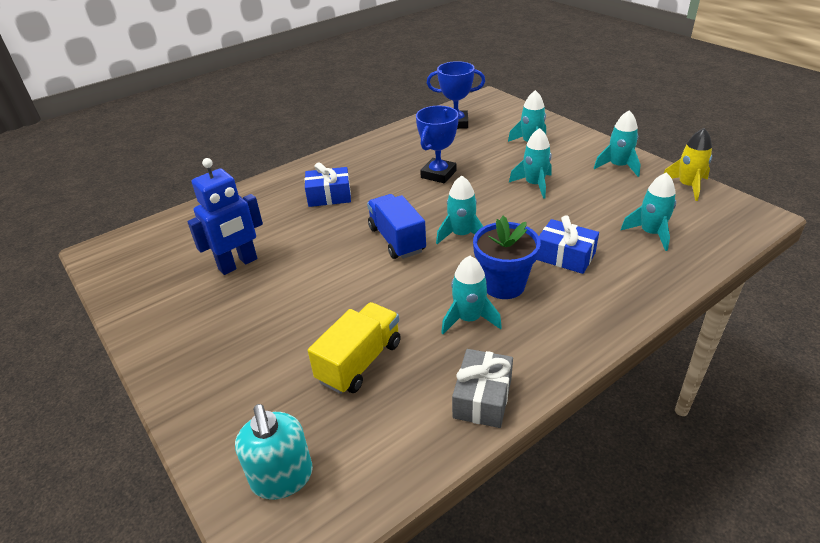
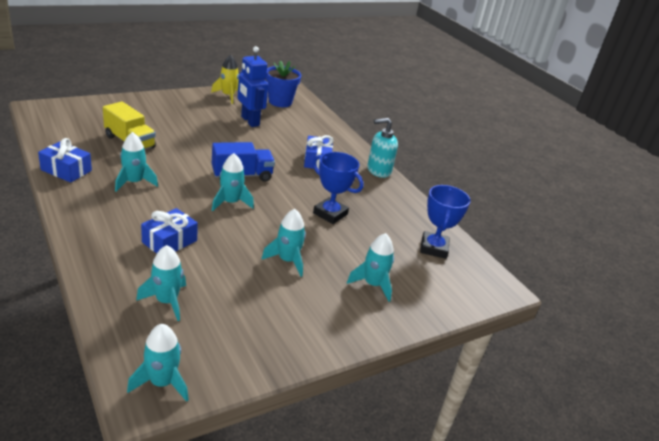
camera: 90 degrees right, 5 degrees down
turquoise soap dispenser [235,404,313,500] -> turquoise soap dispenser moved to [367,118,398,178]
grey gift [452,349,513,428] -> blue gift [38,138,92,183]
blue flower pot [473,216,541,299] -> blue flower pot moved to [266,60,301,107]
turquoise rocket [594,110,641,177] -> turquoise rocket moved to [127,324,189,402]
yellow rocket [663,128,712,201] -> yellow rocket moved to [211,55,239,104]

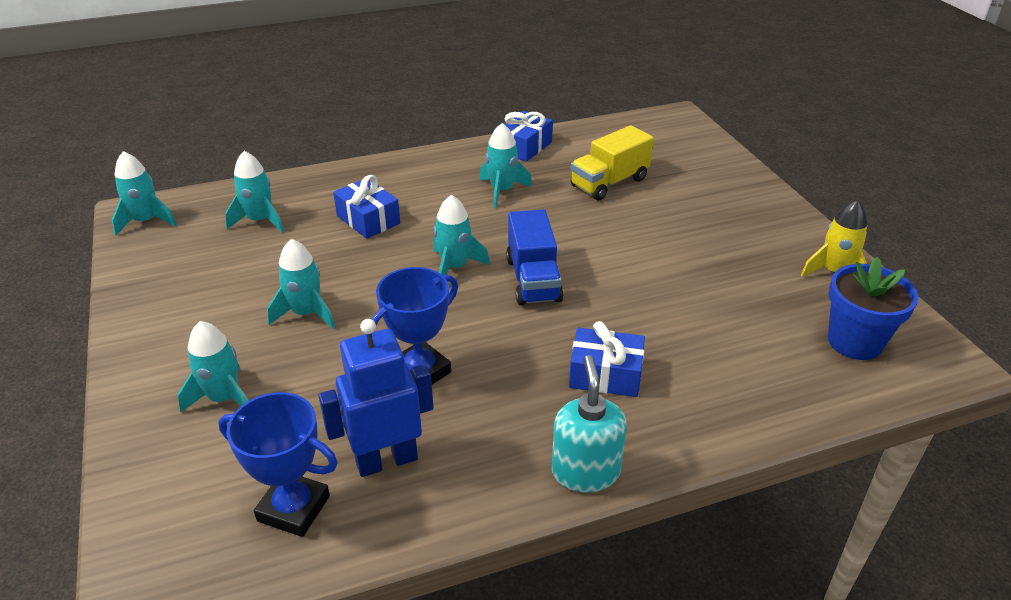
camera: 105 degrees right, 5 degrees up
blue robot [237,46,268,127] -> blue robot moved to [319,319,434,477]

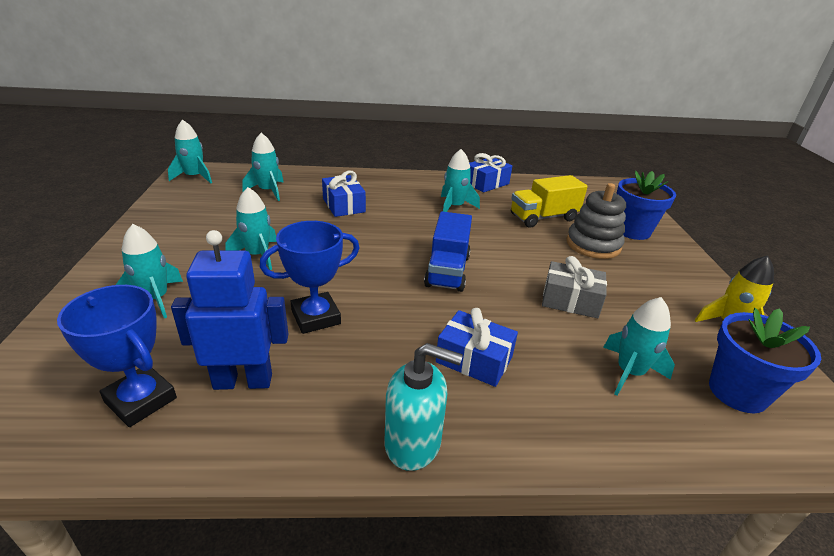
camera: 15 degrees right, 5 degrees down
turquoise rocket [433,195,490,275] -> turquoise rocket moved to [603,297,675,396]
turquoise soap dispenser [552,355,627,493] -> turquoise soap dispenser turned 90 degrees clockwise [384,343,463,471]
none -> grey gift [542,256,607,318]
none -> grey stacking toy [567,183,626,259]
none -> blue flower pot [617,171,676,240]

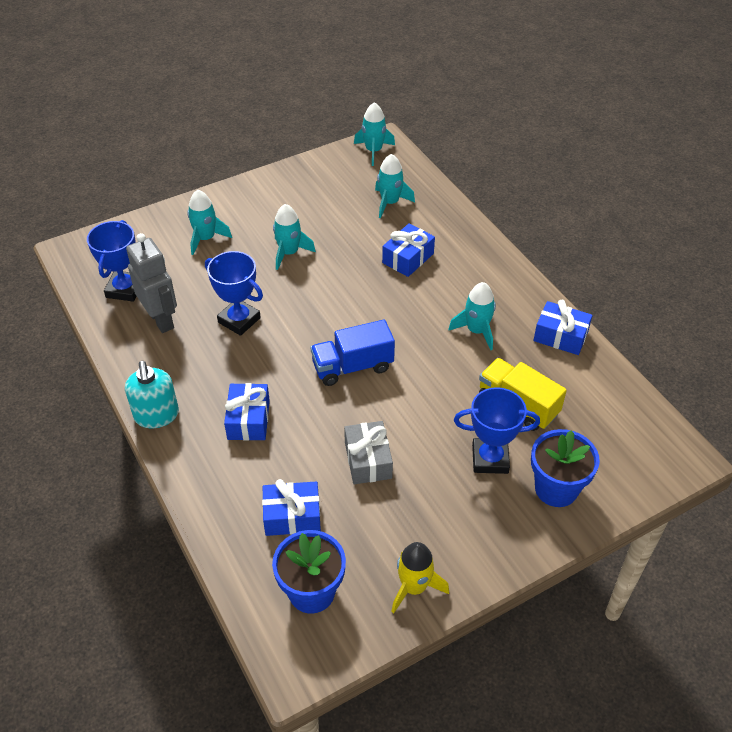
camera: 65 degrees right, 15 degrees up
blue robot [171,230,288,390] -> grey robot [126,233,177,333]
grey stacking toy [567,183,626,259] -> blue trophy [454,387,540,474]
turquoise rocket [603,297,675,396] -> blue gift [262,479,321,536]

